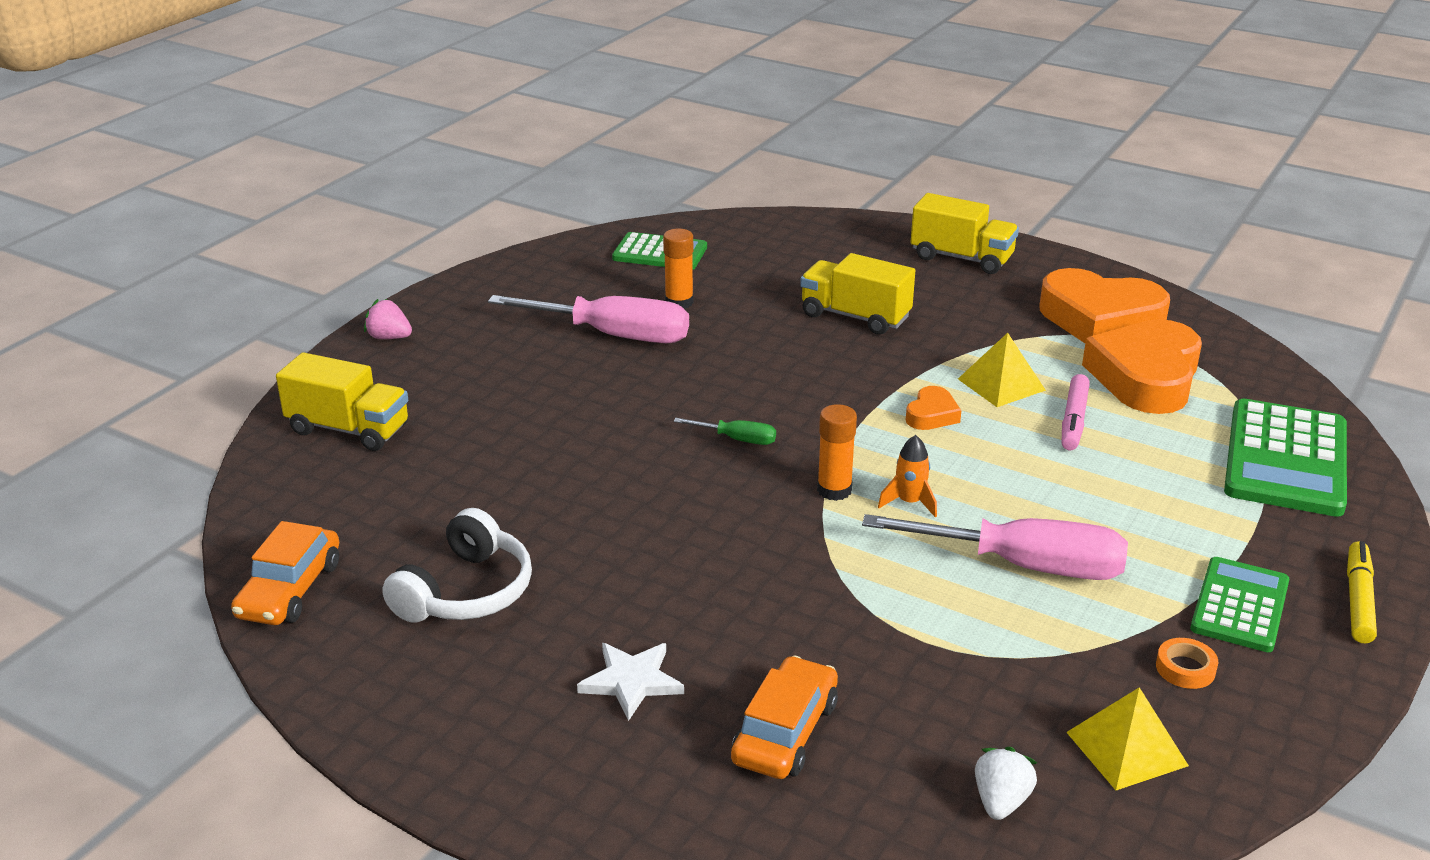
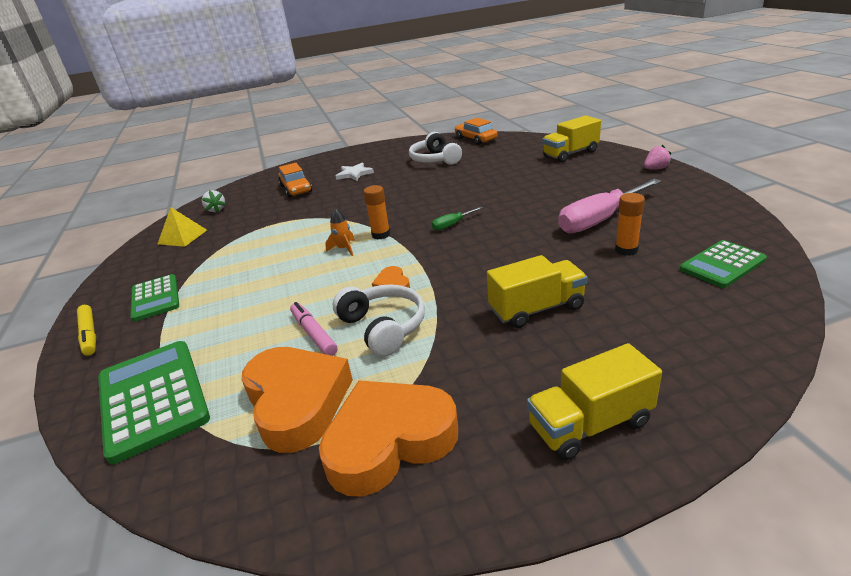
camera: 135 degrees right, 0 degrees up
pink screwdriver [862,514,1128,580] -> none
yellow pyramid [958,333,1046,407] -> white headphones [332,284,425,357]
orange tape [1156,638,1218,689] -> none

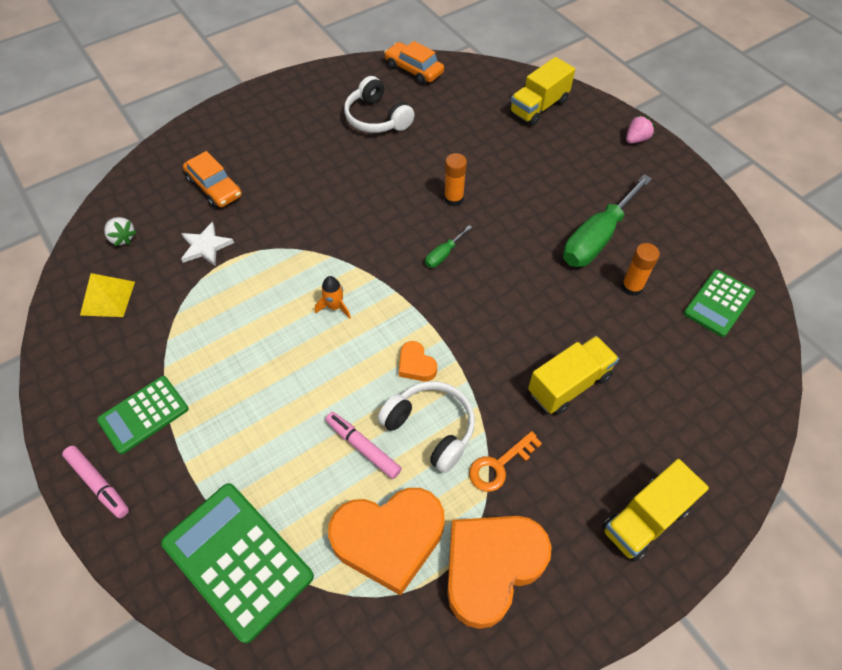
camera: 20 degrees left, 25 degrees up
yellow marker [77,305,96,356] -> pink marker [62,446,129,518]
green calculator [130,274,179,322] -> green calculator turned 90 degrees clockwise [97,376,189,454]
orange heart [242,347,353,453] -> orange heart turned 120 degrees clockwise [328,488,445,596]
white star [336,162,374,181] -> white star moved to [181,222,234,266]
orange glue stick [363,185,390,239] -> orange glue stick moved to [444,153,467,206]
pink screwdriver [558,179,661,233] -> green screwdriver [563,174,652,267]
none -> orange key [469,431,542,492]

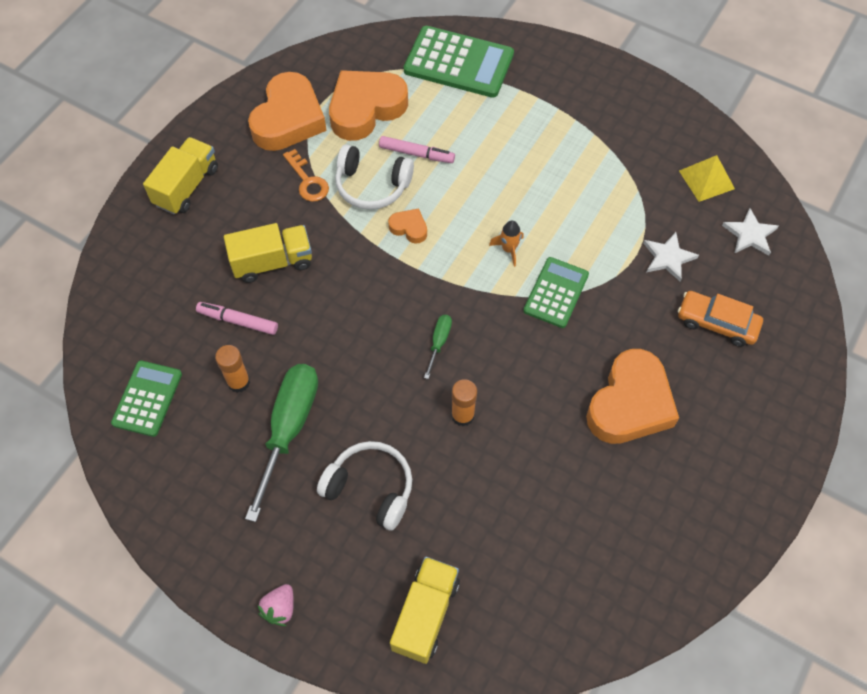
camera: 155 degrees right, 5 degrees up
pink marker [62,446,129,518] -> pink marker moved to [196,302,278,335]
green calculator [97,376,189,454] -> green calculator moved to [523,257,589,328]
white strawberry [104,217,137,246] -> white star [722,208,779,256]
white headphones [344,76,415,133] -> white headphones moved to [317,441,412,531]
orange car [384,41,444,84] -> none
orange key [469,431,542,492] -> orange key turned 120 degrees clockwise [283,149,329,202]
yellow truck [528,336,619,415] -> yellow truck turned 135 degrees counterclockwise [224,223,312,283]
none -> orange heart [586,349,679,444]

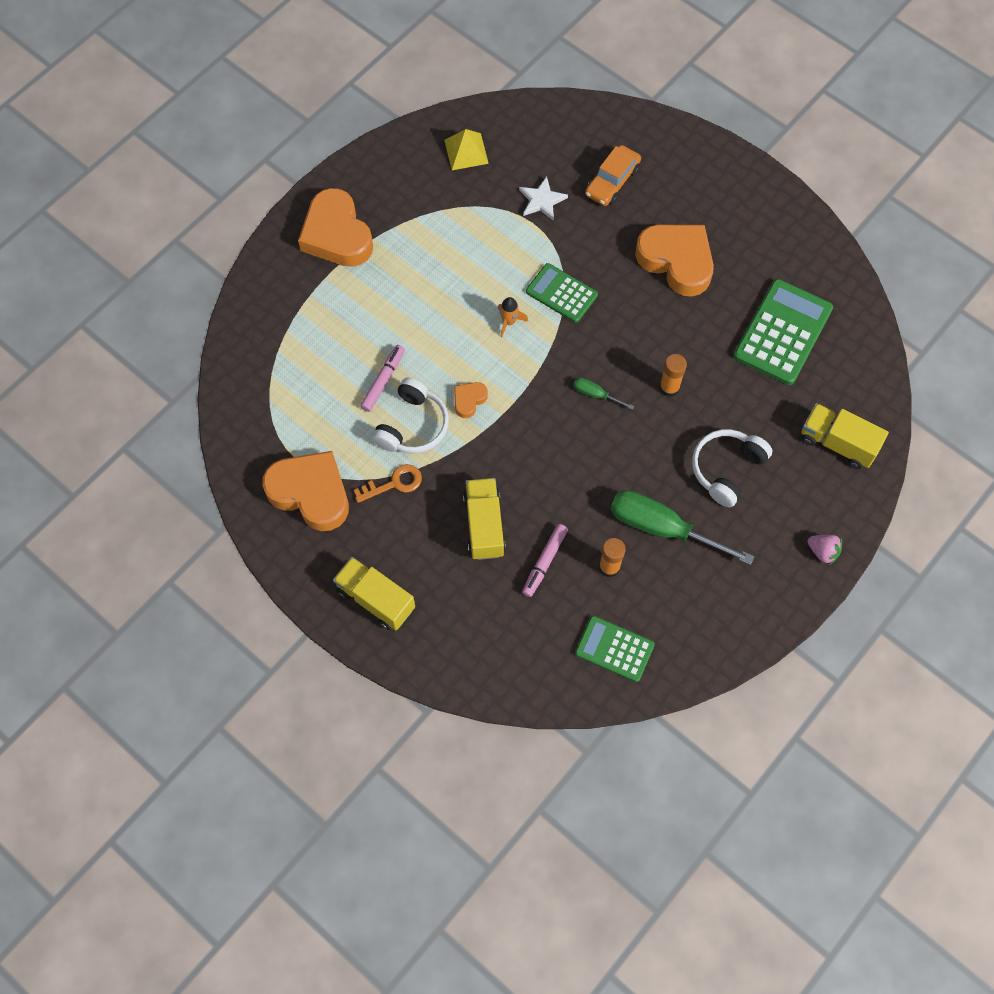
camera: 80 degrees left, 5 degrees up
orange heart [329,70,408,141] -> orange heart moved to [298,188,373,267]
green calculator [404,26,514,98] -> green calculator moved to [733,279,833,385]
white star [722,208,779,256] -> none

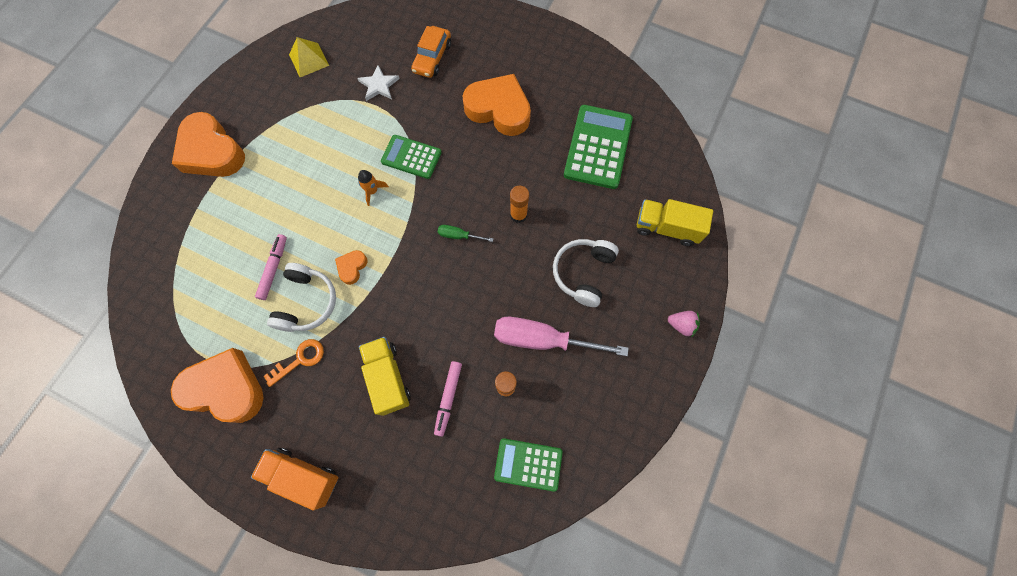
camera: 15 degrees left, 5 degrees up
yellow truck [333,557,415,630] -> orange truck [251,448,338,510]
green screwdriver [610,490,755,565] -> pink screwdriver [494,317,629,356]

